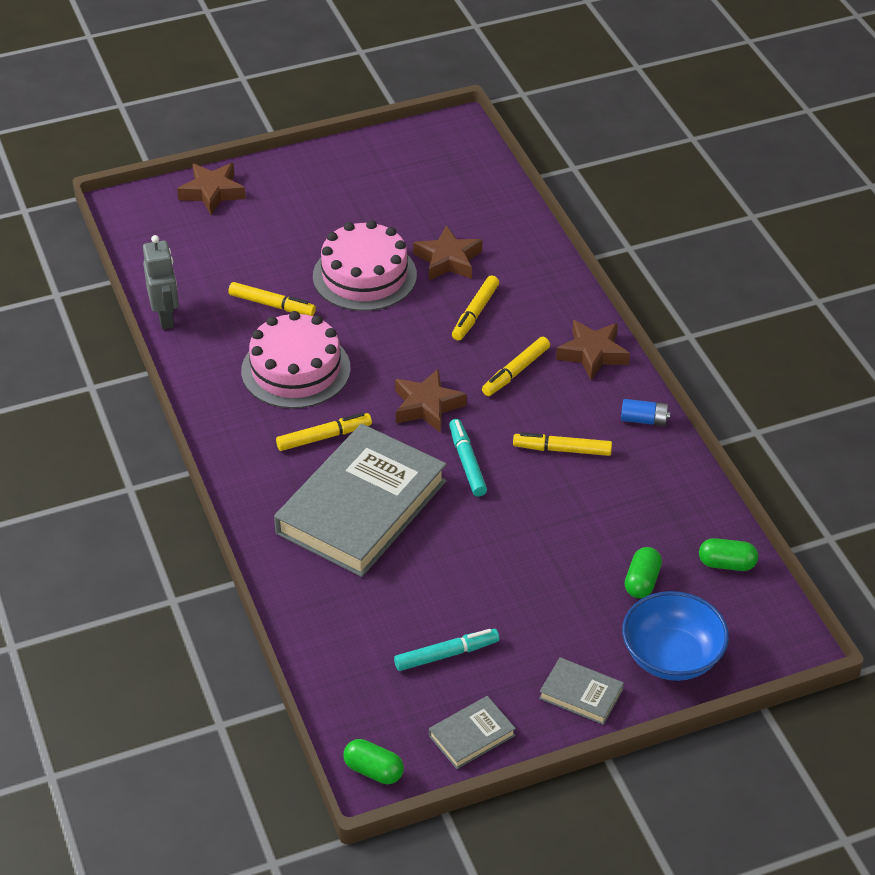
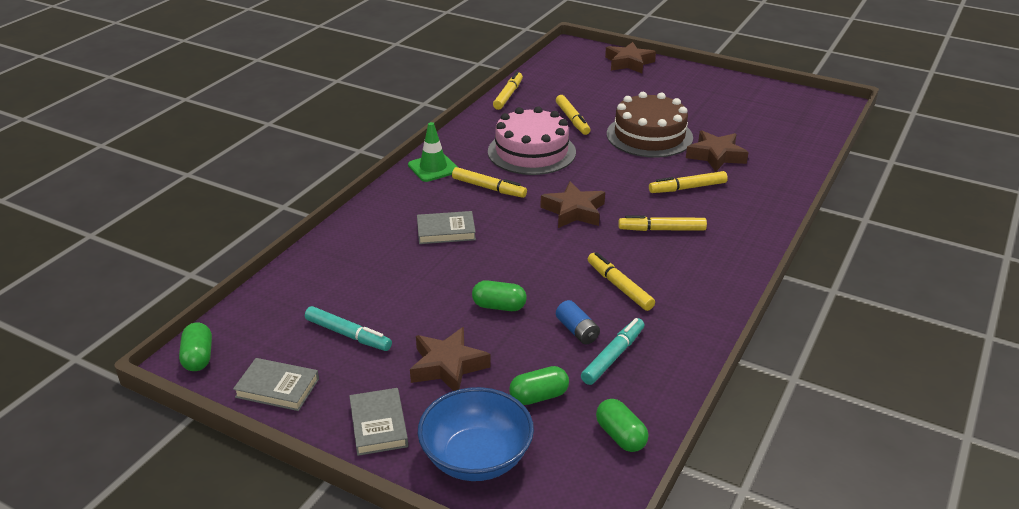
camera: 50 degrees right, 10 degrees down
grey robot [143,235,179,329] -> yellow marker [493,71,523,110]
grey book [274,424,447,577] -> grey book [417,211,476,244], size x0.43
pink cake [313,220,417,311] -> brown cake [607,92,693,158]
turquoise marker [449,419,487,496] -> turquoise marker moved to [581,318,644,385]
brown star [556,320,630,380] -> brown star moved to [410,327,491,391]
blue battery [621,399,670,426] -> blue battery moved to [556,300,600,345]
none -> green traffic cone [408,122,457,182]
none -> green capsule [472,280,527,311]

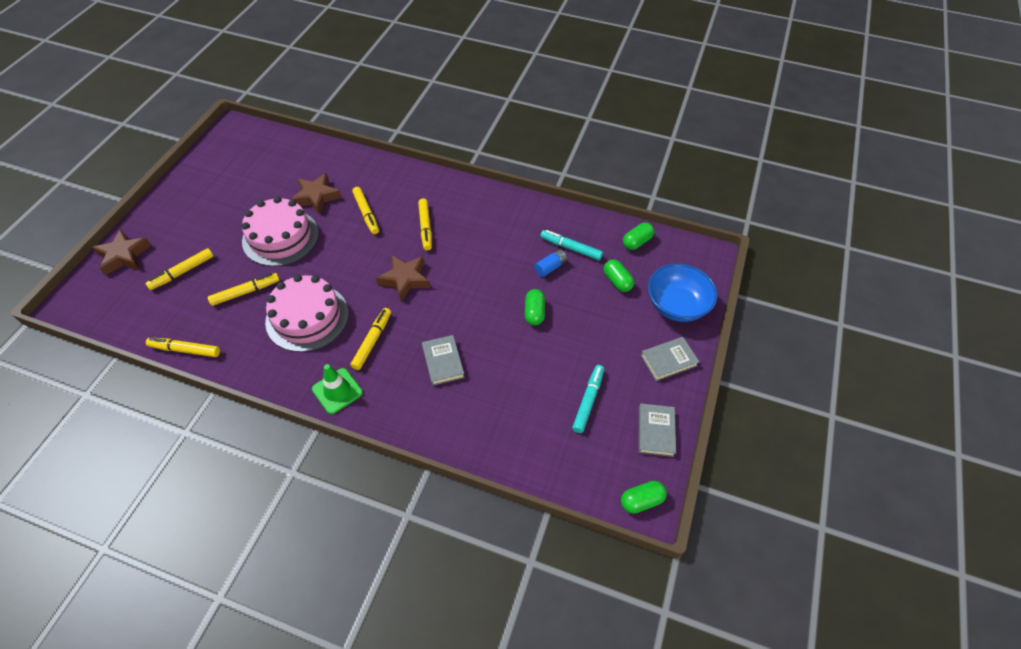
camera: 100 degrees left, 20 degrees up
brown star [410,327,491,391] -> none
yellow marker [588,252,655,311] -> yellow marker moved to [145,248,213,290]
brown cake [607,92,693,158] -> pink cake [242,196,319,266]

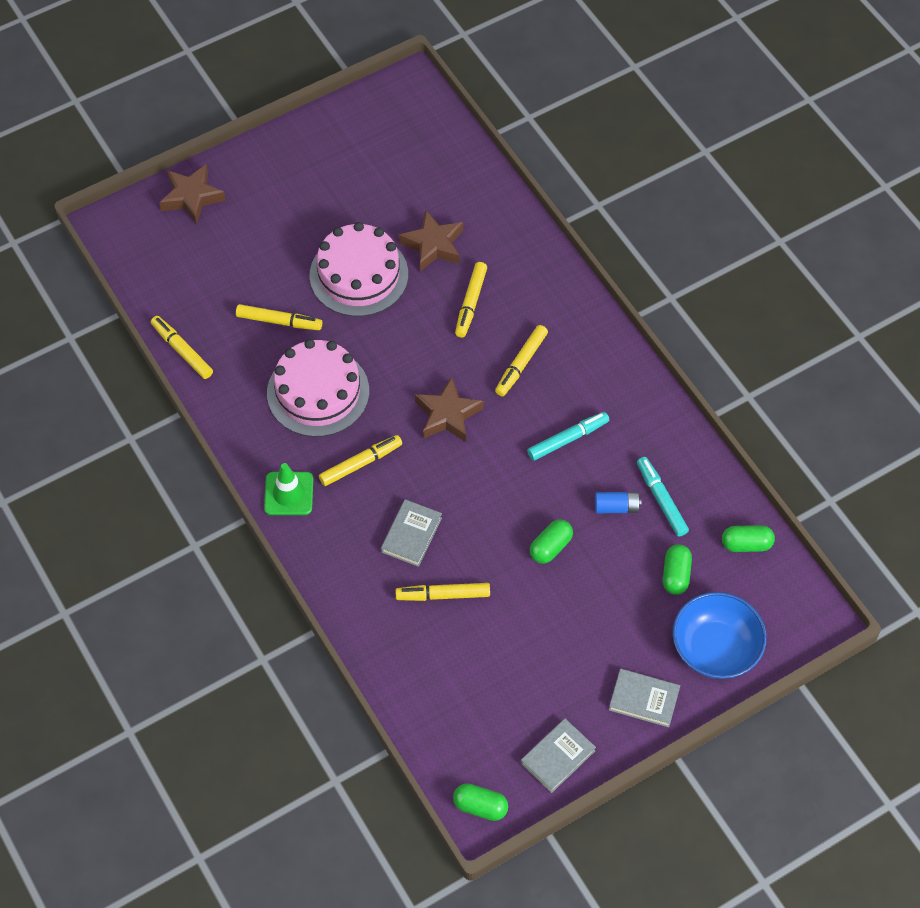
camera: 40 degrees right, 5 degrees up
yellow marker [145,248,213,290] -> yellow marker moved to [395,583,490,601]
turquoise marker [572,365,604,433] -> turquoise marker moved to [527,412,609,461]

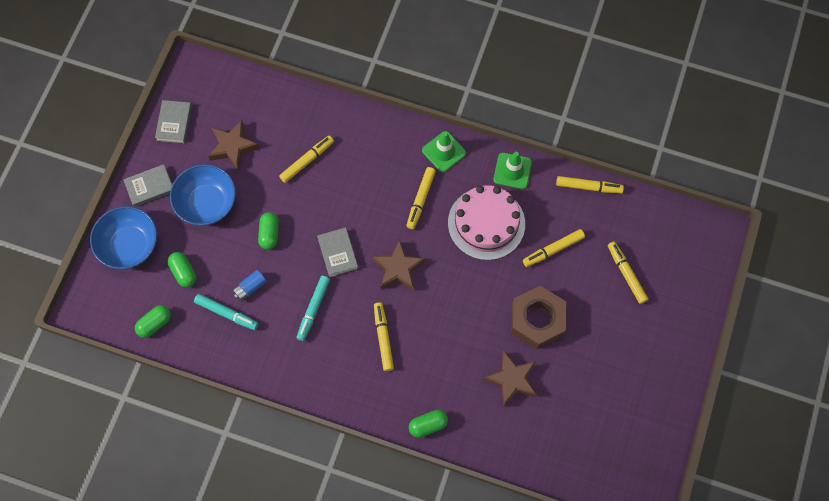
camera: 140 degrees right, 10 degrees up
brown star [159,164,226,224] -> brown star moved to [208,121,260,171]
pink cake [309,222,408,317] -> brown nut [511,286,566,349]
grey book [381,499,442,567] -> grey book moved to [317,227,358,277]
green capsule [453,783,508,821] -> green capsule moved to [409,410,448,438]
yellow marker [455,262,487,338] -> yellow marker moved to [608,241,648,304]
none -> blue bowl [170,164,236,226]
none -> green traffic cone [493,152,532,189]

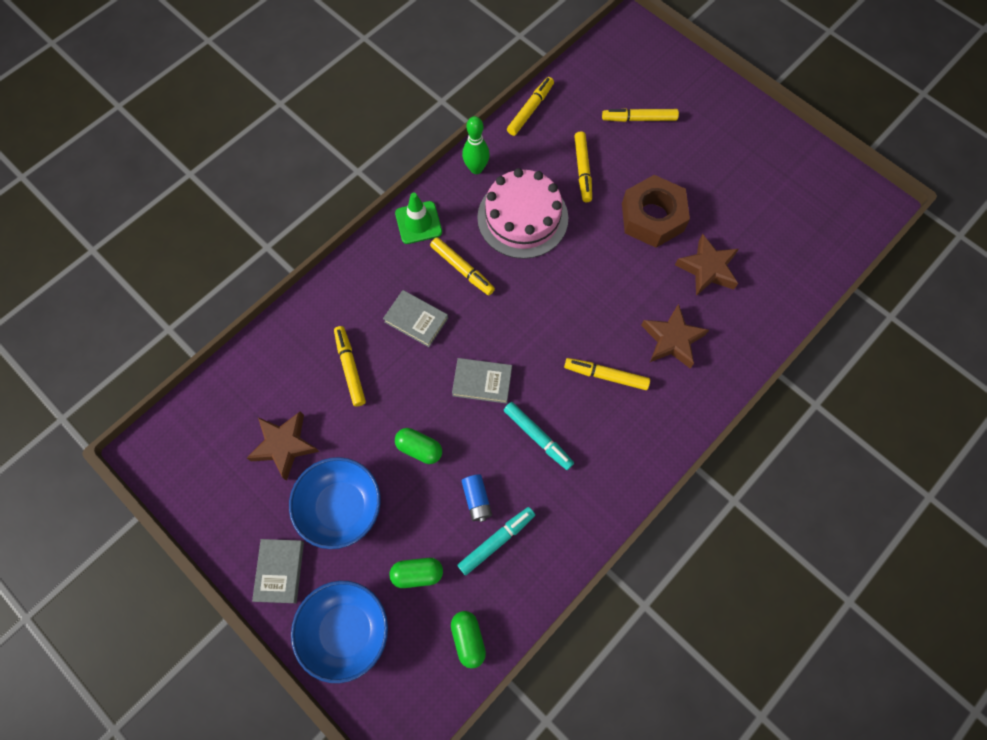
camera: 65 degrees left, 0 degrees up
grey book [155,100,192,143] -> grey book moved to [383,290,448,347]
brown star [372,239,425,291] -> brown star moved to [641,303,709,368]
green capsule [409,410,448,438] -> none
green traffic cone [493,152,532,189] -> green bowling pin [462,116,490,174]

